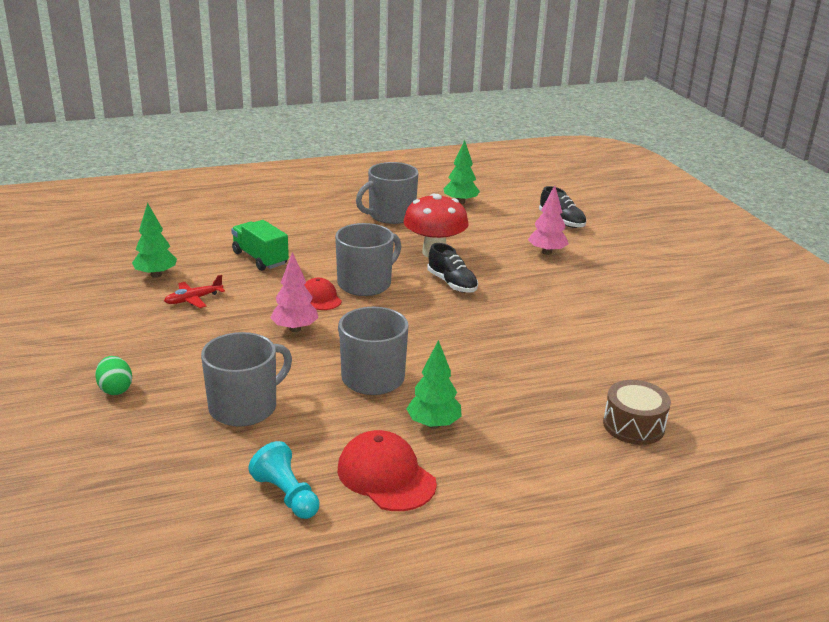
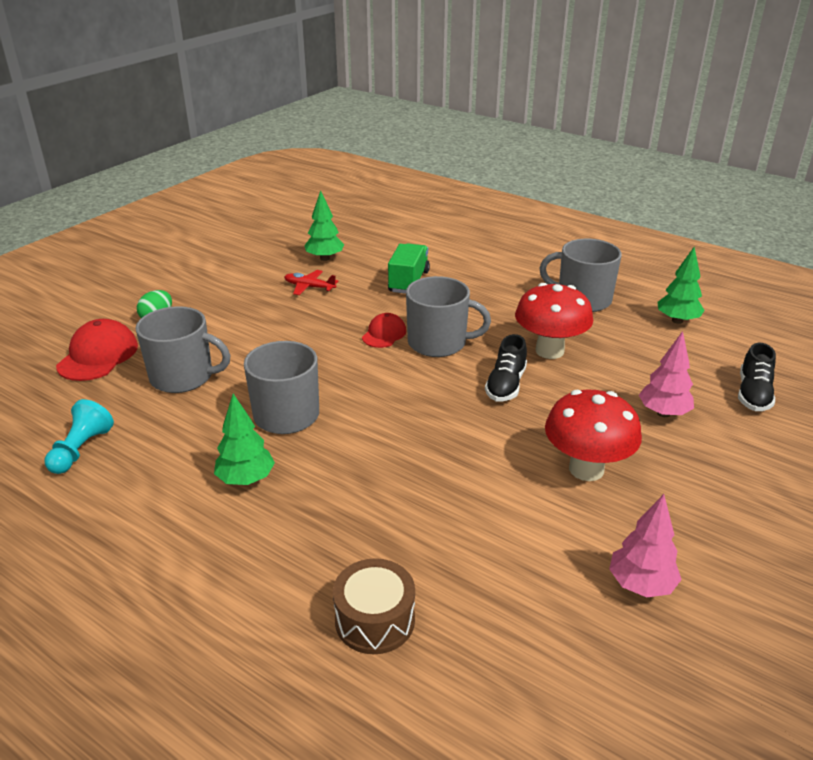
camera: 55 degrees right, 5 degrees up
pink tree [270,252,319,332] -> pink tree moved to [609,494,682,597]
red cap [338,430,437,511] -> red cap moved to [56,319,138,381]
none -> red mushroom [545,390,642,481]

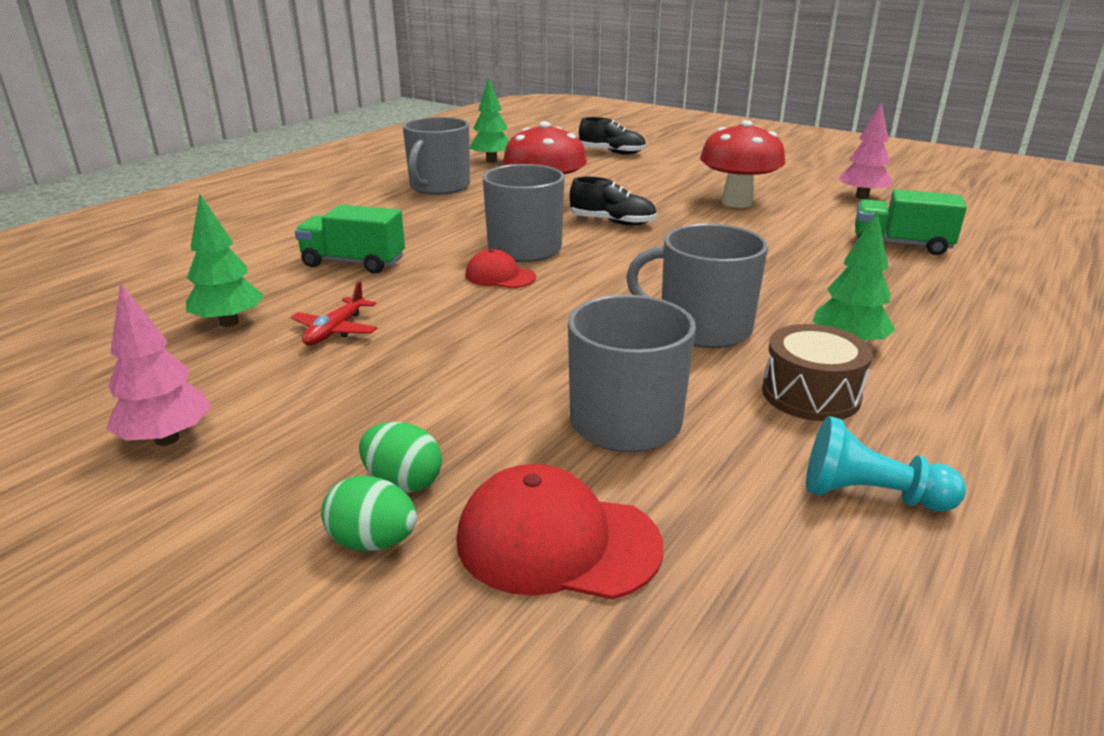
camera: 90 degrees left, 5 degrees down
brown drum [333,558,415,654] -> brown drum moved to [762,324,873,421]
pink tree [639,331,694,417] -> pink tree moved to [106,283,211,446]
none -> green egg [321,475,417,551]
none -> green truck [855,189,967,255]

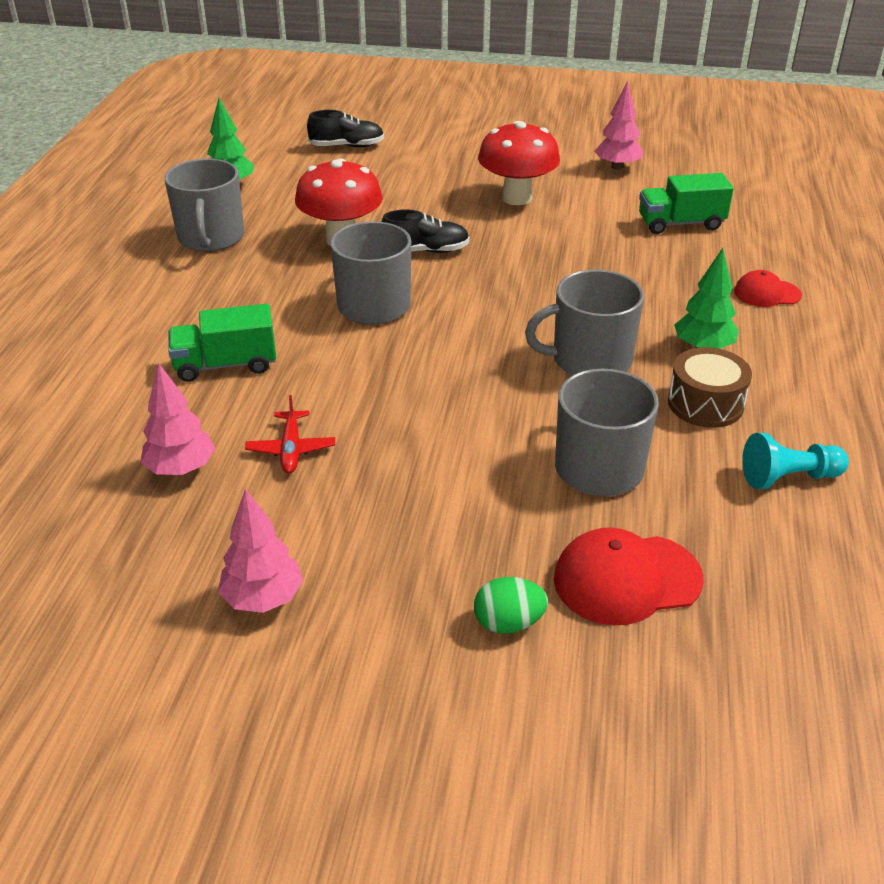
camera: 25 degrees left, 10 degrees up
green tree [186,194,264,327] -> pink tree [140,363,215,475]
green egg [359,422,442,493] -> none
red cap [465,249,536,288] -> red cap moved to [734,270,802,307]

